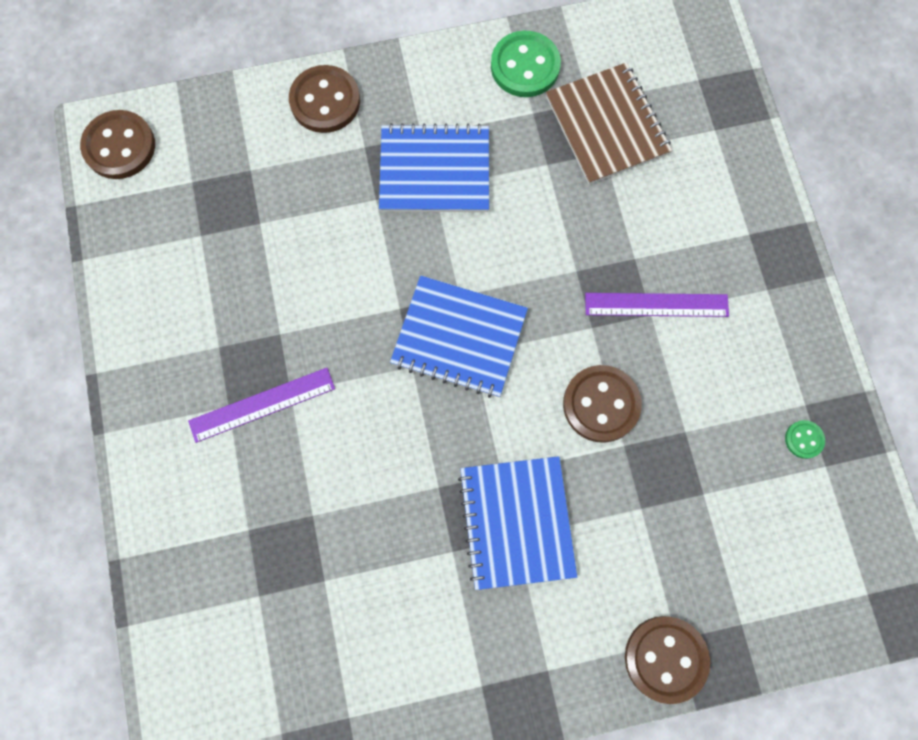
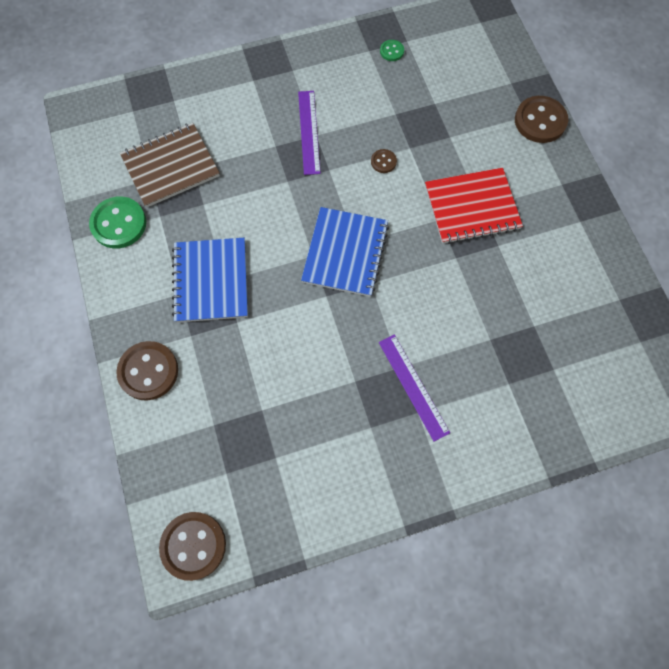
camera: 95 degrees left, 5 degrees down
blue notebook [458,456,577,590] -> red notebook [425,168,523,244]
brown button [563,365,642,443] -> brown button [371,149,397,173], size x0.49

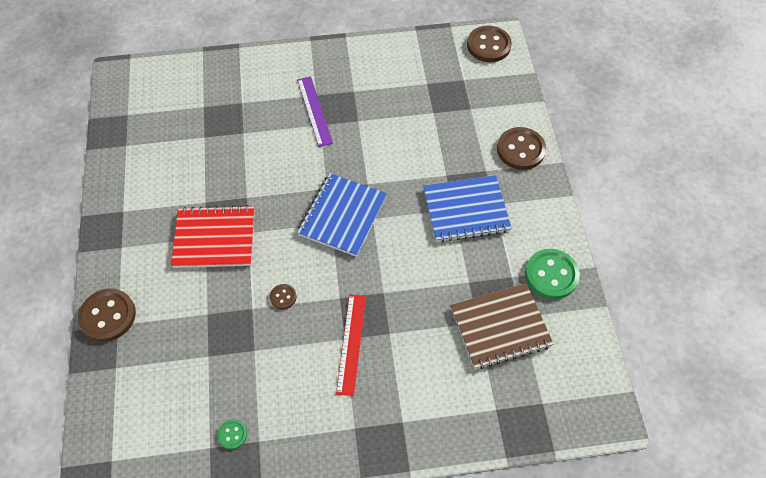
camera: 170 degrees left, 10 degrees down
blue notebook [172,238,248,323] -> blue notebook turned 75 degrees clockwise [423,175,512,243]
purple ruler [298,91,321,175] -> red ruler [336,294,366,396]

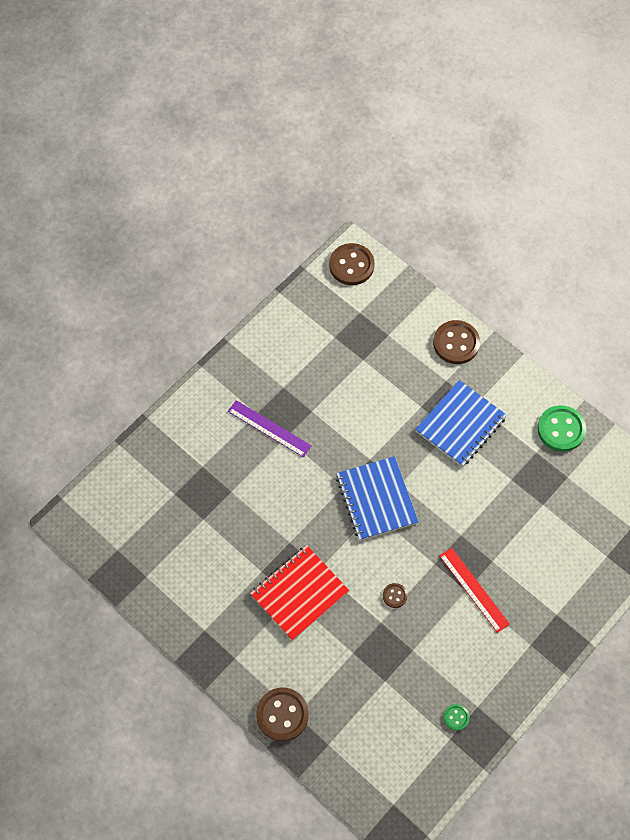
camera: 40 degrees left, 5 degrees up
brown notebook [450,283,554,369] -> none

